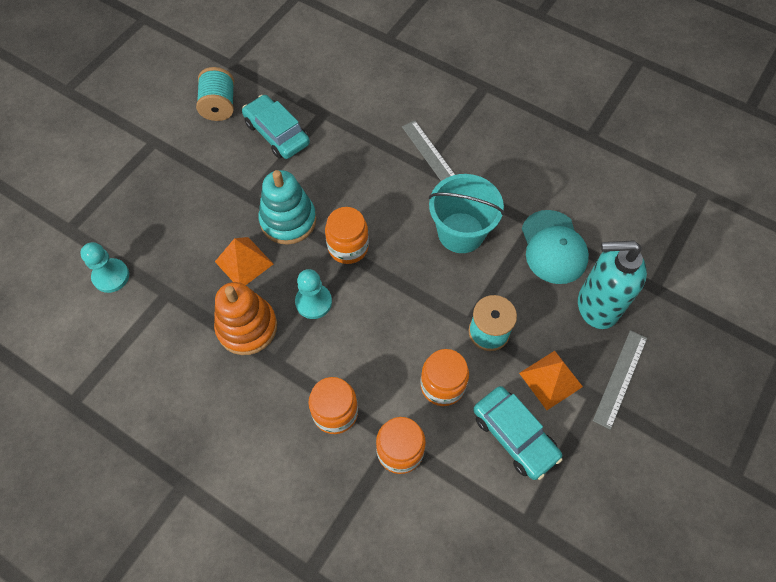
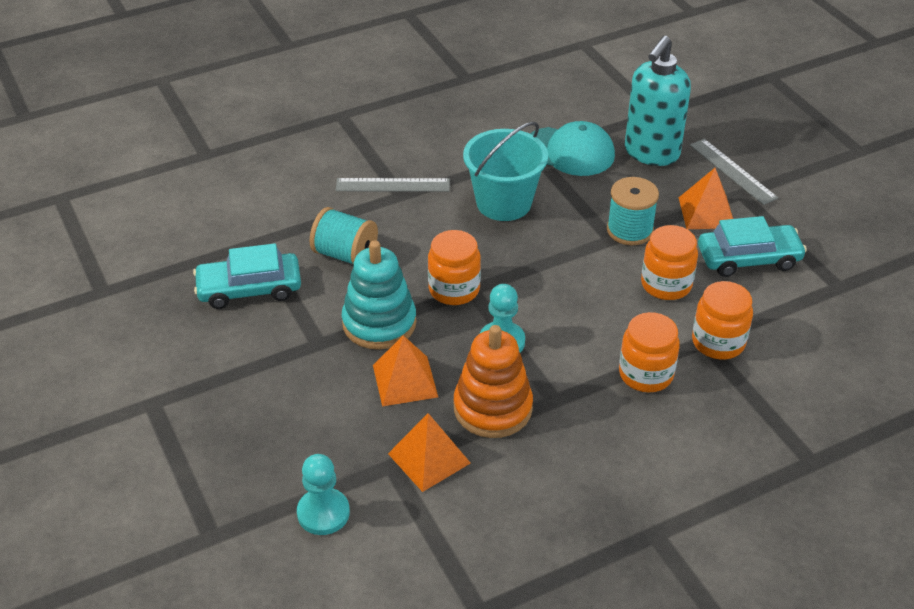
camera: 60 degrees left, 20 degrees down
turquoise spool [196,67,234,121] -> turquoise spool moved to [309,207,378,264]
none -> orange pyramid [388,413,470,492]

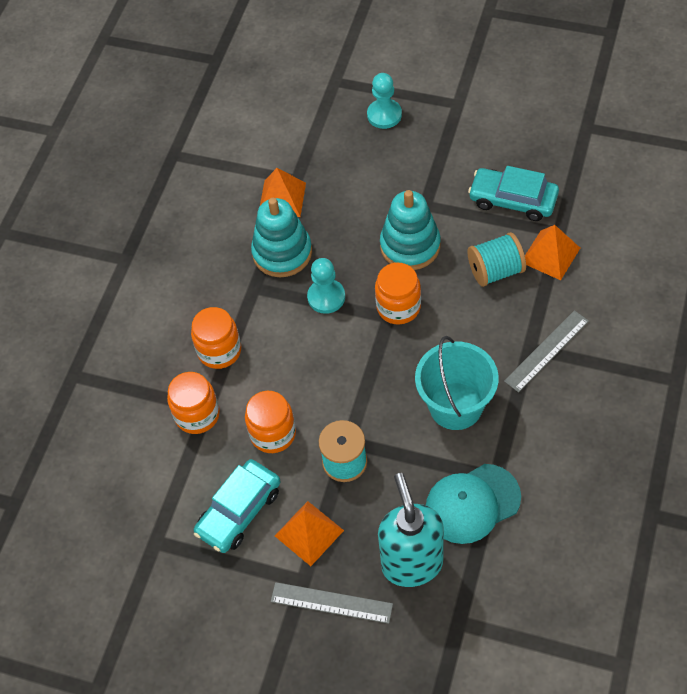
camera: 140 degrees right, 15 degrees up
turquoise car [193,243,301,309] -> turquoise car turned 105 degrees counterclockwise [468,166,559,221]
turquoise pawn [297,454,350,535] -> turquoise pawn moved to [367,73,402,129]
orange pyramid [373,335,438,407] -> orange pyramid moved to [525,225,580,280]
orange stacking toy [454,325,533,438] -> turquoise stacking toy [251,198,312,277]

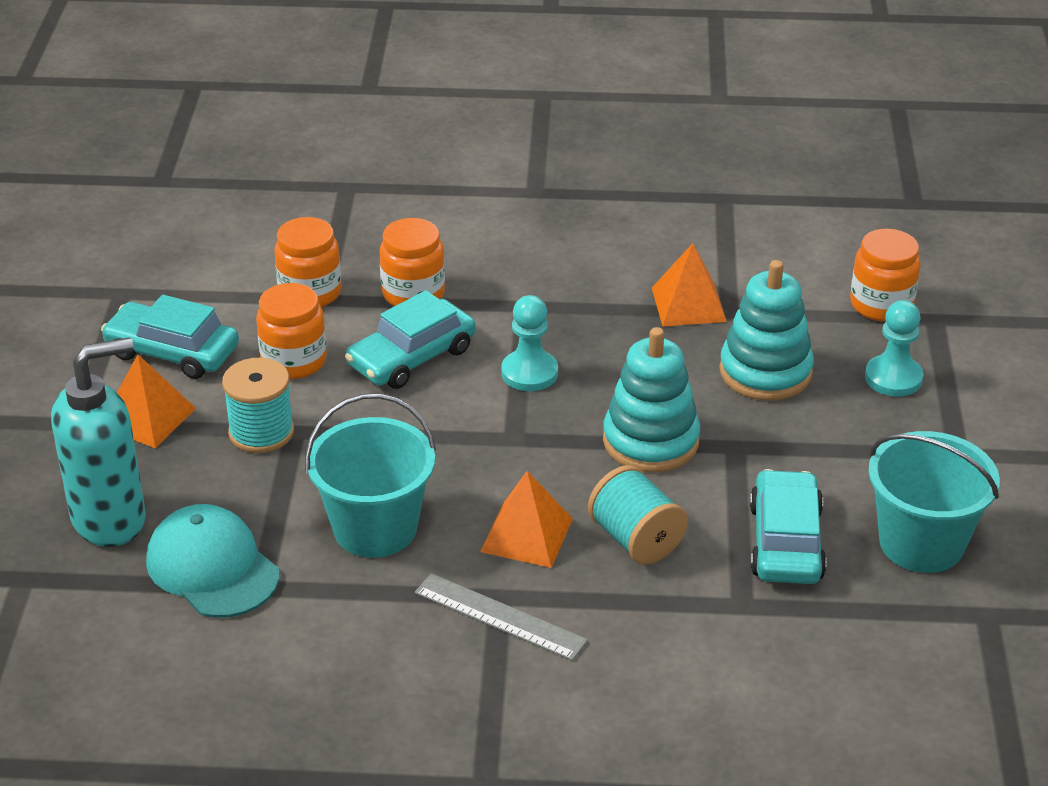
camera: 70 degrees right, 20 degrees down
turquoise stacking toy [251,198,312,277] -> turquoise stacking toy moved to [719,260,814,401]
grey ruler [271,582,393,624] -> none
orange jar [375,263,421,325] -> orange jar moved to [850,229,921,321]
orange pyramid [525,225,580,280] -> orange pyramid moved to [480,471,573,568]
none -> turquoise car [345,290,476,389]
none -> turquoise bucket [868,431,1000,573]

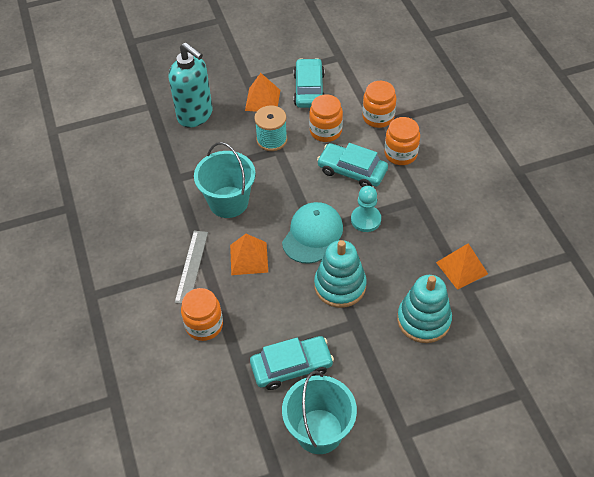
camera: 70 degrees right, 15 degrees up
turquoise cap [146,504,279,618] -> turquoise cap moved to [282,202,343,264]
turquoise spool [588,465,688,564] -> none
orange jar [850,229,921,321] -> orange jar moved to [181,288,223,341]
turquoise pawn [865,300,923,396] -> none

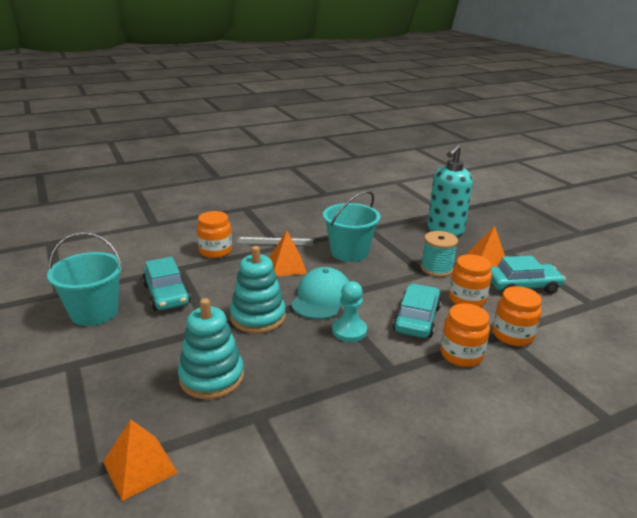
camera: 80 degrees right, 25 degrees down
turquoise cap [282,202,343,264] -> turquoise cap turned 90 degrees counterclockwise [291,267,349,320]
orange pyramid [436,243,488,290] -> orange pyramid moved to [103,420,178,501]

